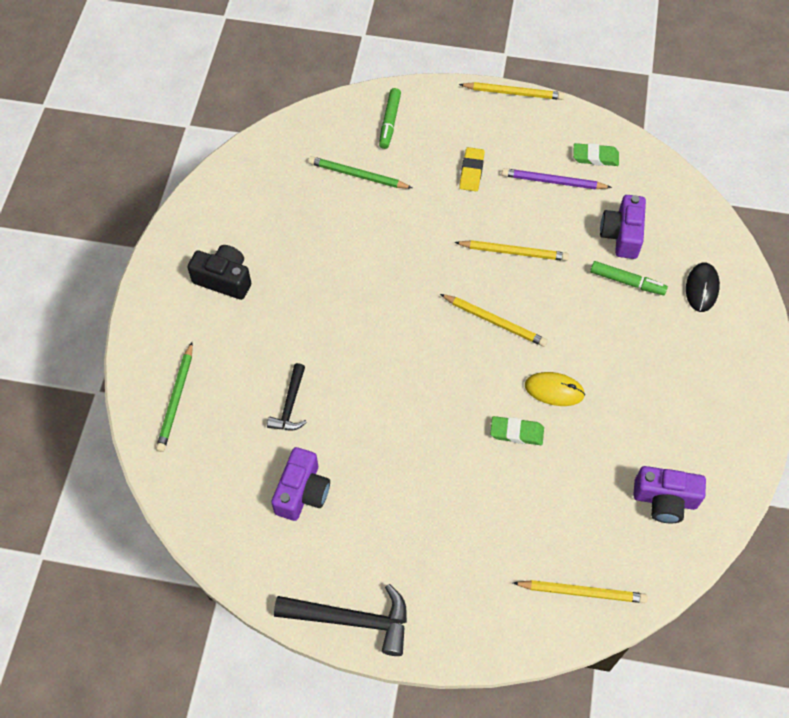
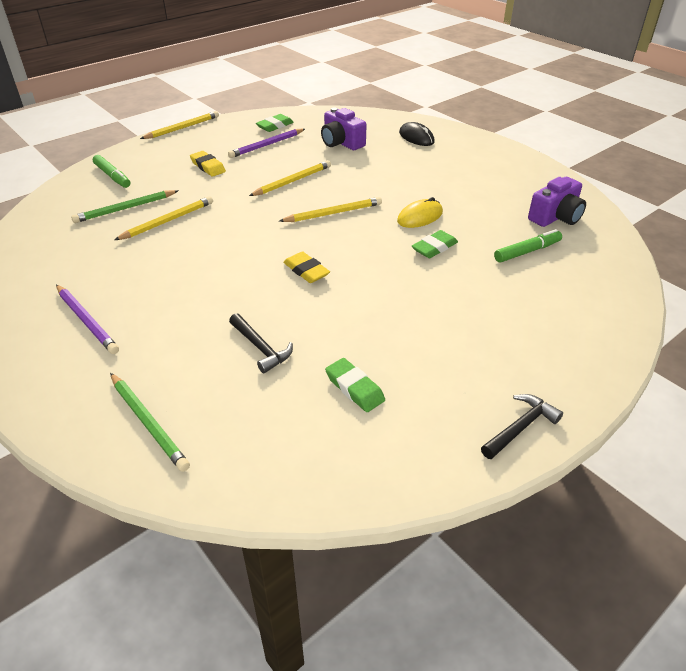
camera: 50 degrees left, 20 degrees down
black camera [187,245,251,300] -> purple pencil [56,285,119,354]
purple camera [271,447,330,521] -> green eraser [325,358,385,412]
black hammer [274,584,407,656] -> black hammer [481,394,563,459], size x0.61
yellow pencil [513,580,648,603] -> yellow pencil moved to [114,196,213,240]
green marker [590,261,668,295] -> green marker moved to [494,229,562,262]
none -> yellow eraser [283,252,330,283]

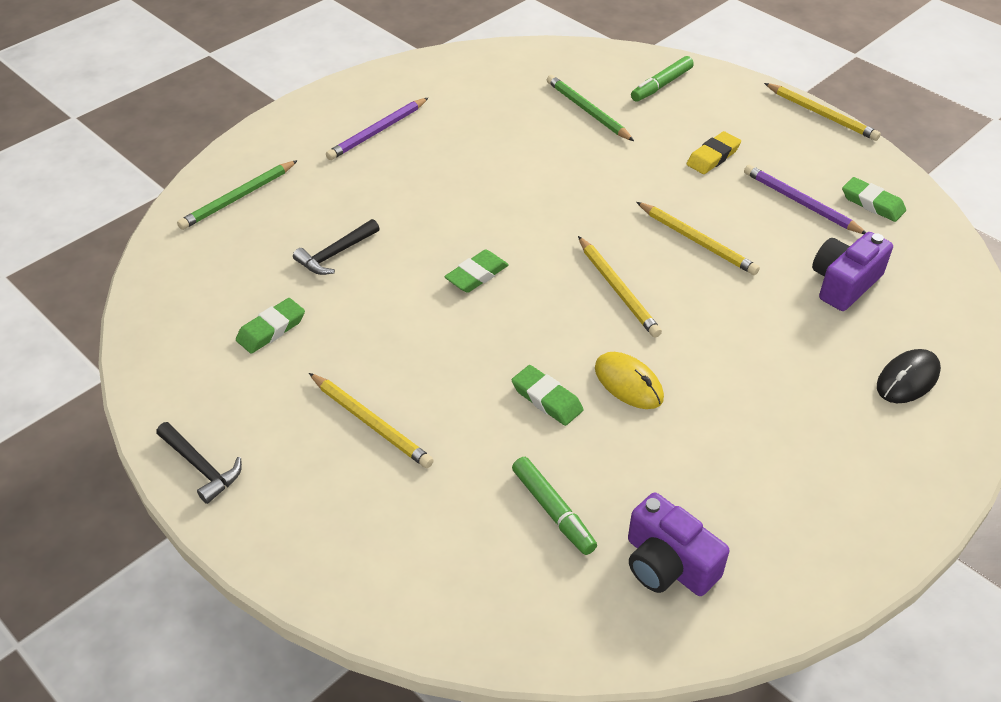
camera: 85 degrees right, 5 degrees up
yellow pencil [114,196,213,240] -> yellow pencil moved to [309,373,434,468]
yellow eraser [283,252,330,283] -> green eraser [444,249,509,293]

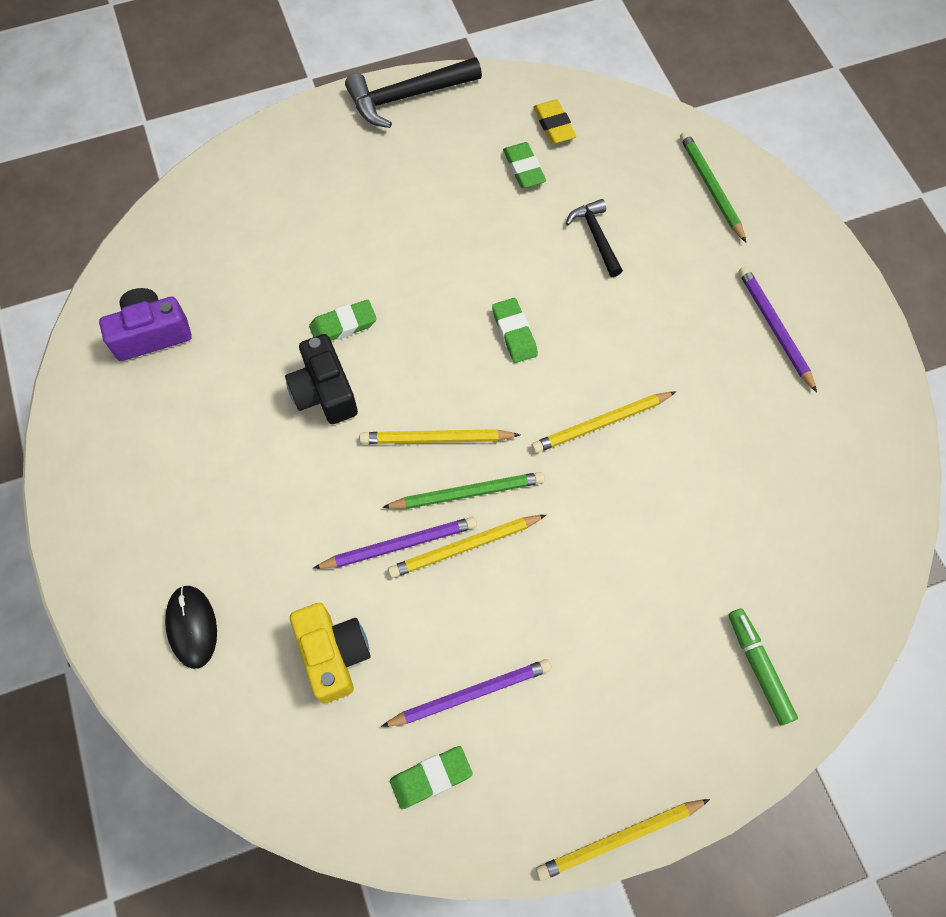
camera: 115 degrees right, 20 degrees up
black hammer [156,422,242,504] -> black hammer [345,57,482,128], size x1.65
yellow pencil [309,373,434,468] -> yellow pencil moved to [531,392,676,453]
green marker [512,457,597,555] -> none
green pencil [547,75,634,141] -> green pencil moved to [382,472,545,509]
yellow mouse [595,352,664,409] -> black camera [285,334,358,424]
yellow eraser [686,131,741,174] -> yellow eraser moved to [533,99,577,144]
purple camera [812,232,893,311] -> yellow camera [290,603,370,703]
none -> purple pencil [313,517,477,569]

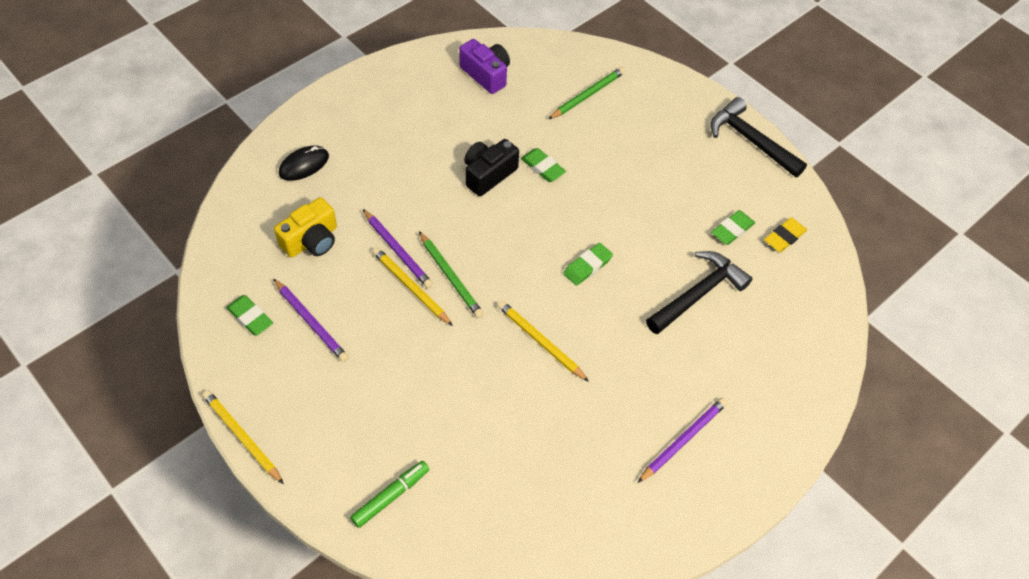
camera: 65 degrees right, 10 degrees down
yellow pencil [359,429,520,444] -> none
black hammer [566,199,623,277] -> black hammer [646,251,753,334], size x1.65
green pencil [680,131,746,242] -> green pencil moved to [548,67,625,119]

